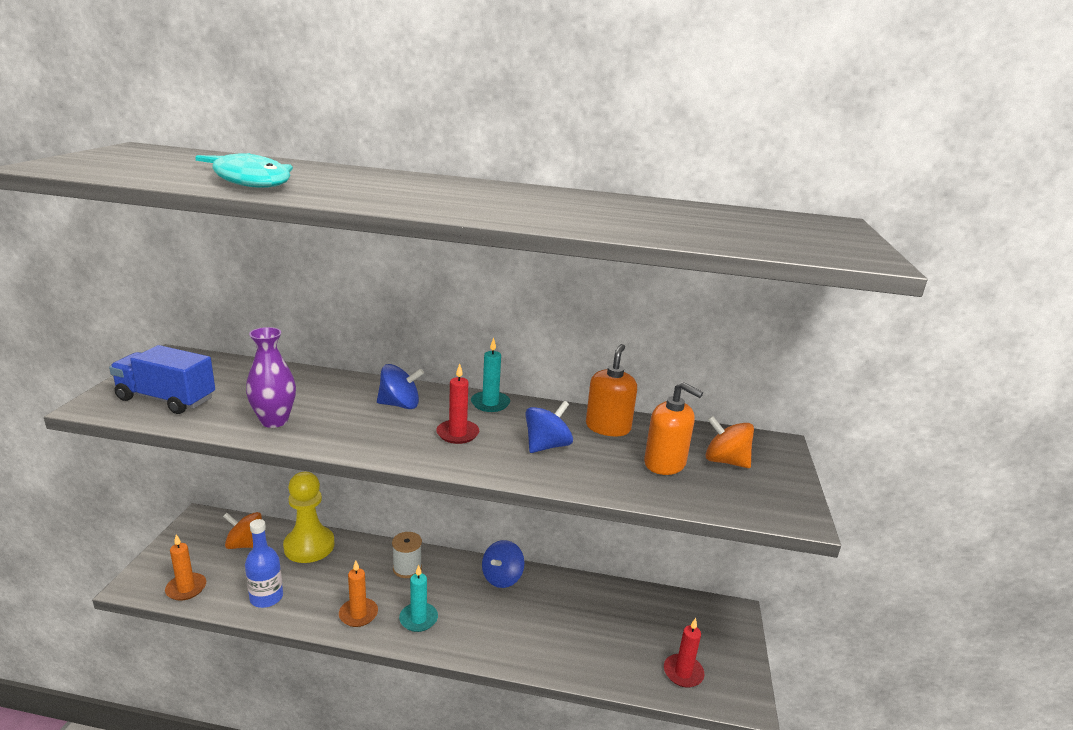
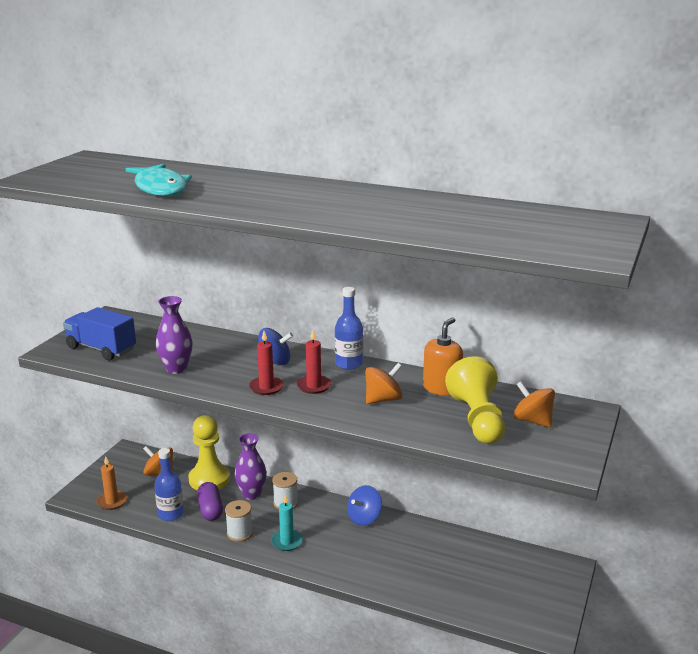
camera: 15 degrees right, 0 degrees up
orange candle [339,560,378,627] -> white spool [225,500,253,542]
turquoise candle [471,338,510,412] -> blue bottle [335,287,363,370]
blue spinning top [525,401,573,453] -> orange spinning top [365,363,403,404]
orange soap dispenser [644,382,703,475] -> yellow pawn [445,356,505,444]
red candle [664,618,704,688] -> red candle moved to [249,331,284,395]
none -> purple capsule [197,482,223,521]
none -> purple vase [235,433,267,500]

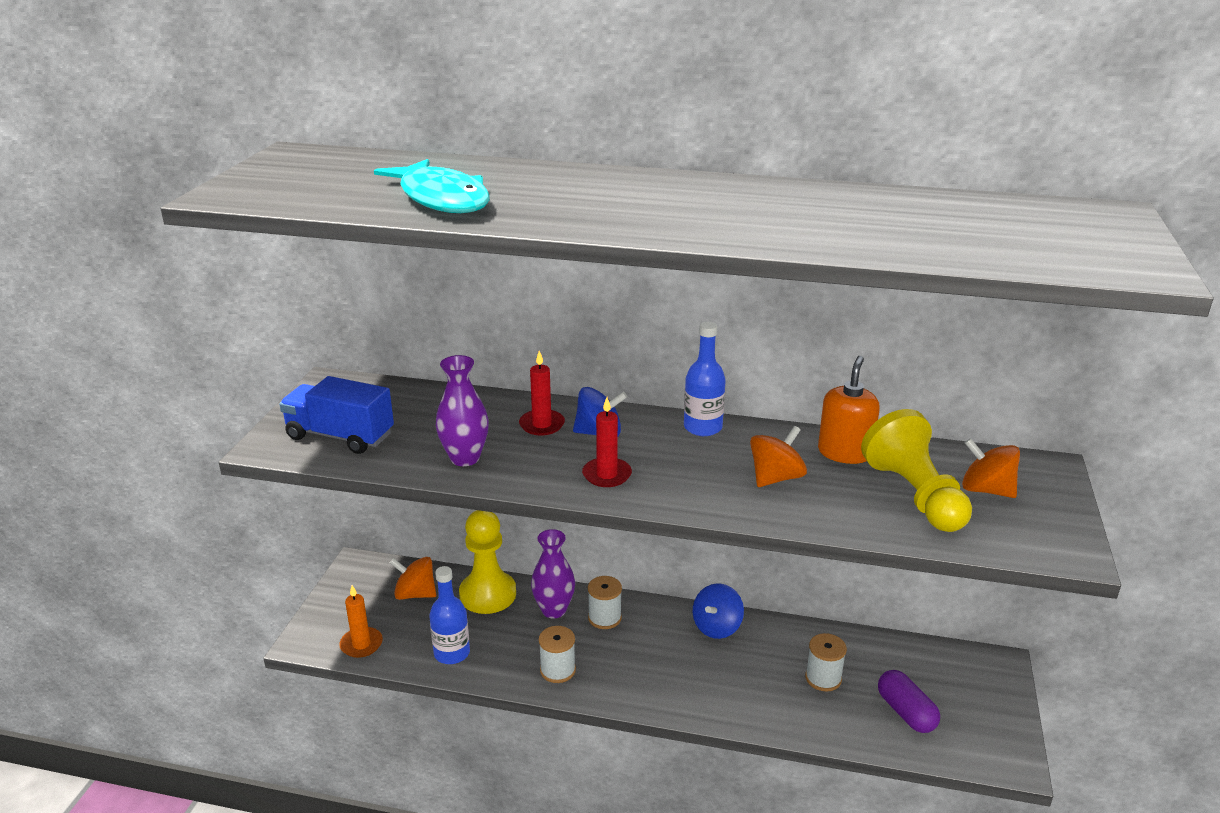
camera: 10 degrees left, 5 degrees up
purple capsule [197,482,223,521] -> purple capsule moved to [878,670,940,733]
turquoise candle [271,494,303,551] -> none
red candle [297,330,331,394] -> red candle moved to [519,351,565,435]
none -> white spool [805,633,847,691]

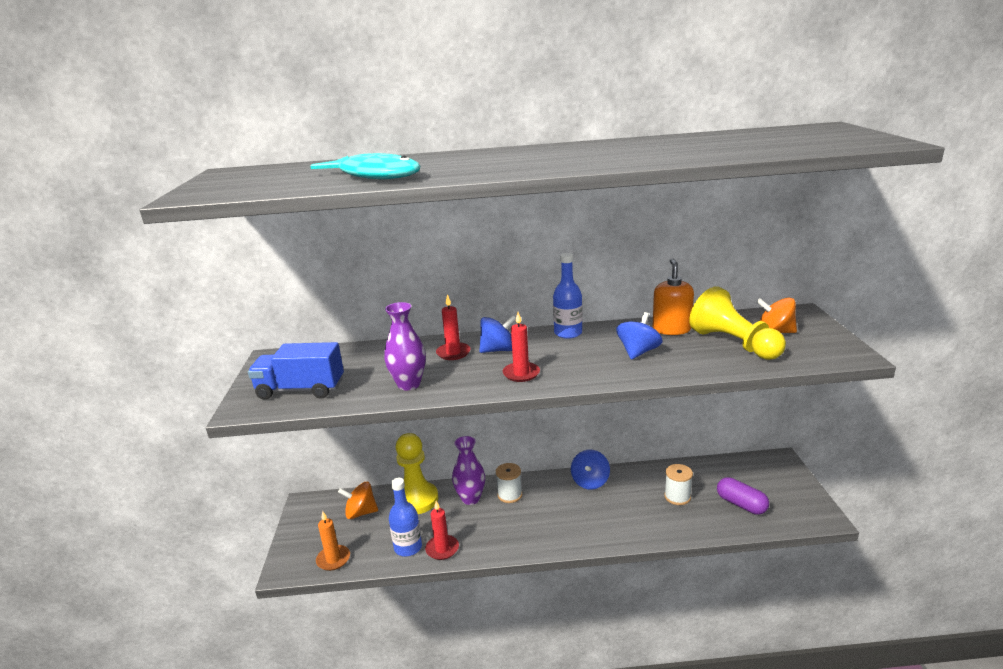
camera: 15 degrees left, 5 degrees down
white spool [539,626,576,683] -> none
orange spinning top [750,426,807,487] -> blue spinning top [616,312,663,360]
none -> red candle [425,501,459,560]

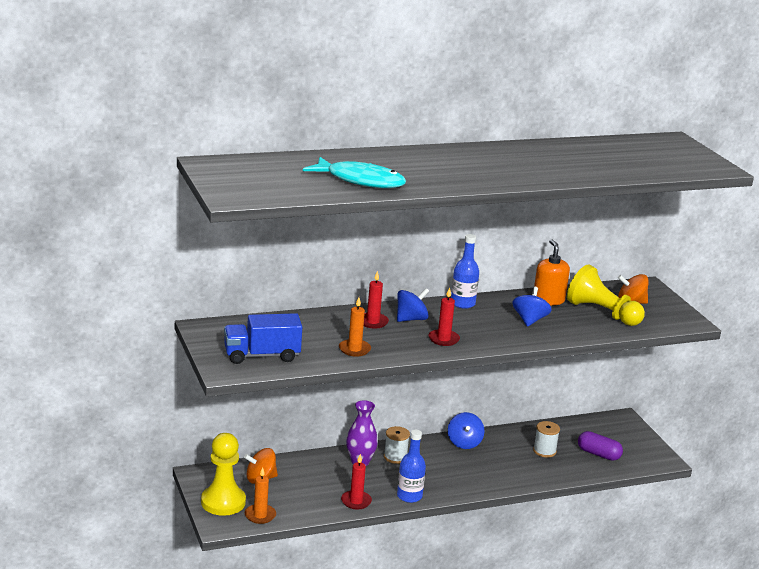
camera: 20 degrees left, 0 degrees up
purple vase [384,302,426,390] -> orange candle [339,297,371,357]
blue bottle [389,478,422,556] -> blue bottle moved to [397,430,426,503]
yellow pawn [394,433,438,514] -> yellow pawn moved to [201,433,246,516]

